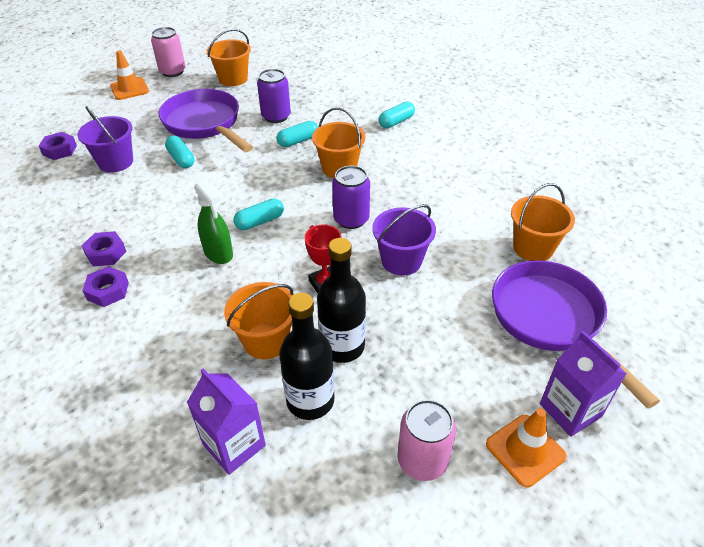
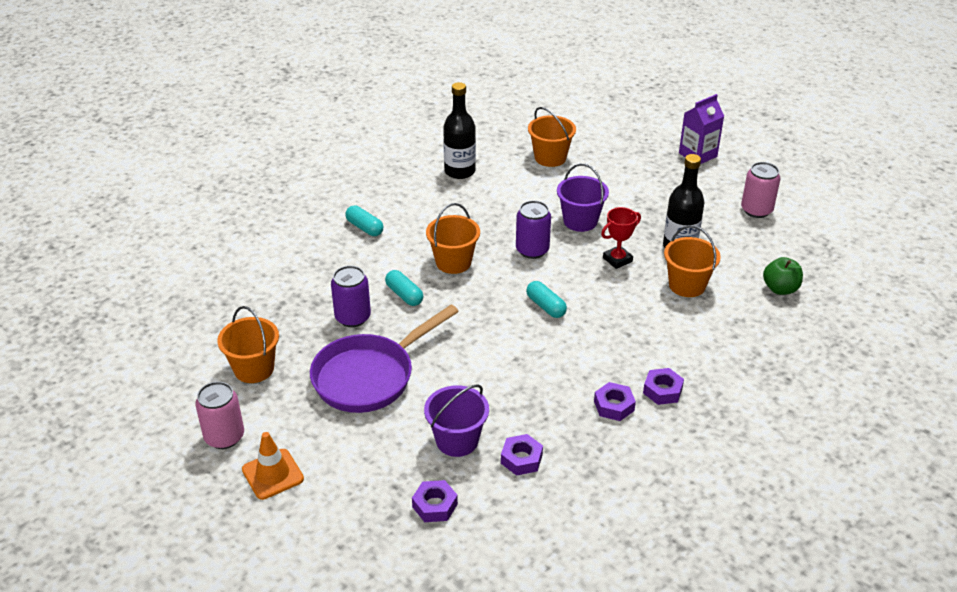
camera: 95 degrees left, 5 degrees down
turquoise capsule [165,136,194,168] -> none
purple carton [187,369,266,475] -> green apple [763,257,803,295]
green spray bottle [194,180,233,264] -> none
black bottle [279,293,334,420] -> black bottle moved to [443,82,476,179]
orange traffic cone [486,408,567,487] -> none
purple pan [492,260,660,409] -> none
none -> purple nut [501,434,543,476]

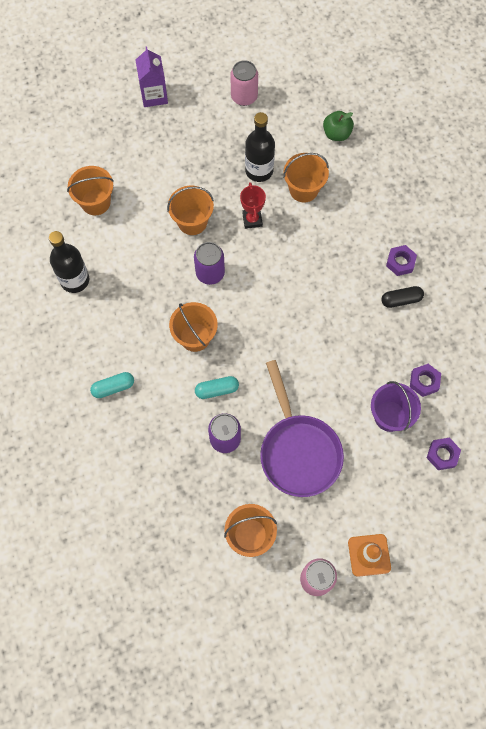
camera: 65 degrees left, 30 degrees up
turquoise capsule [526,281,567,318] -> none
purple bucket [557,164,609,232] -> orange bucket [167,186,214,235]
purple nut [594,382,636,421] -> black capsule [381,286,424,308]

